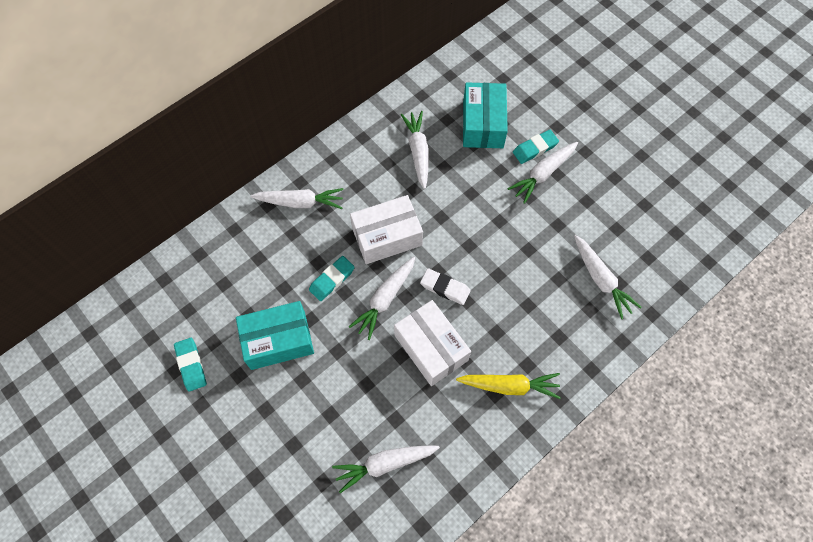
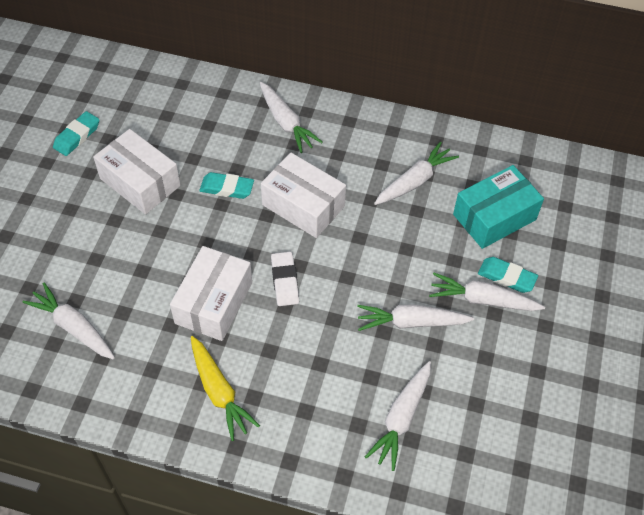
camera: 55 degrees right, 10 degrees down
turquoise box [236,301,314,370] -> white box [93,129,181,214]
white carrot [349,257,415,340] -> white carrot moved to [357,305,474,331]

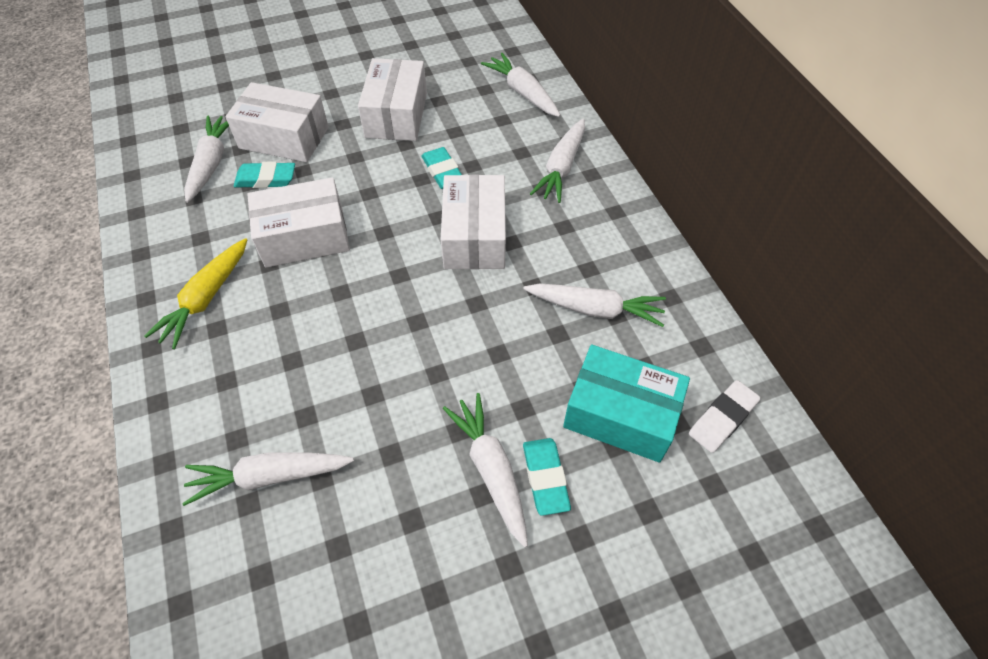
camera: 55 degrees right, 0 degrees up
turquoise eraser [53,111,99,156] -> turquoise eraser moved to [234,161,295,188]
white eraser [271,252,299,306] -> white eraser moved to [689,380,760,453]
white carrot [357,305,474,331] -> white carrot moved to [481,53,561,117]
none -> white box [225,82,329,162]

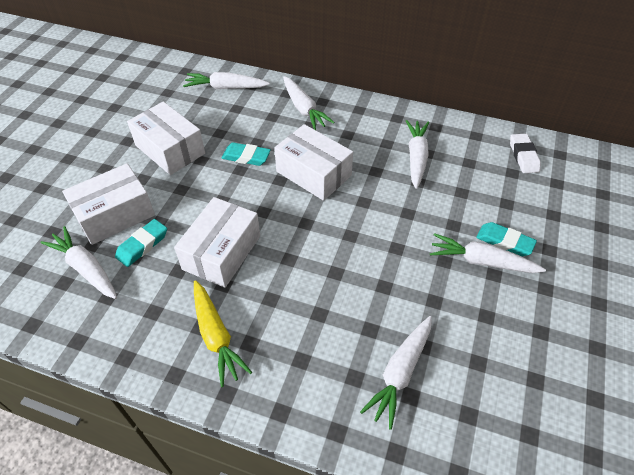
camera: 50 degrees left, 5 degrees down
white carrot [523,283,666,327] -> white carrot turned 45 degrees counterclockwise [406,120,429,189]
turquoise box [563,345,690,463] -> none

